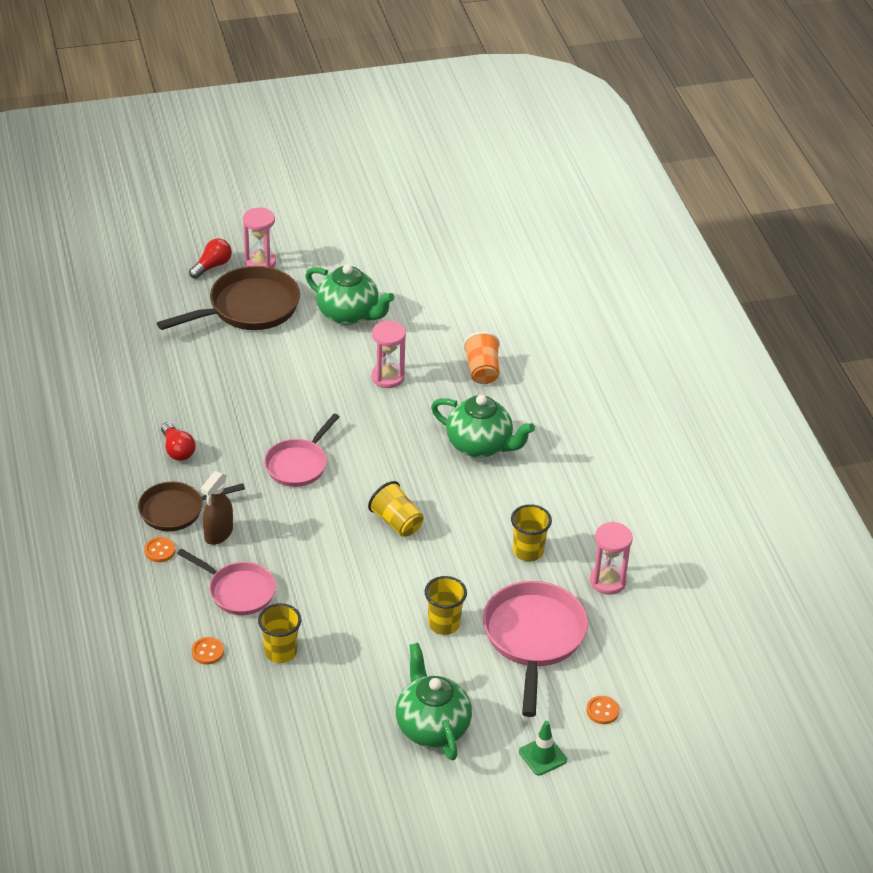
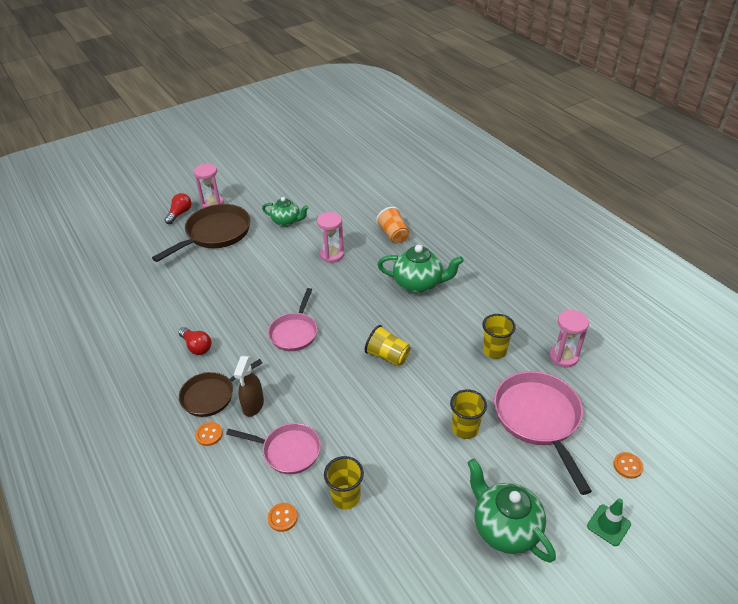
camera: 15 degrees left, 0 degrees up
green teapot [305,264,394,325] -> green teapot [262,197,309,227], size x0.67

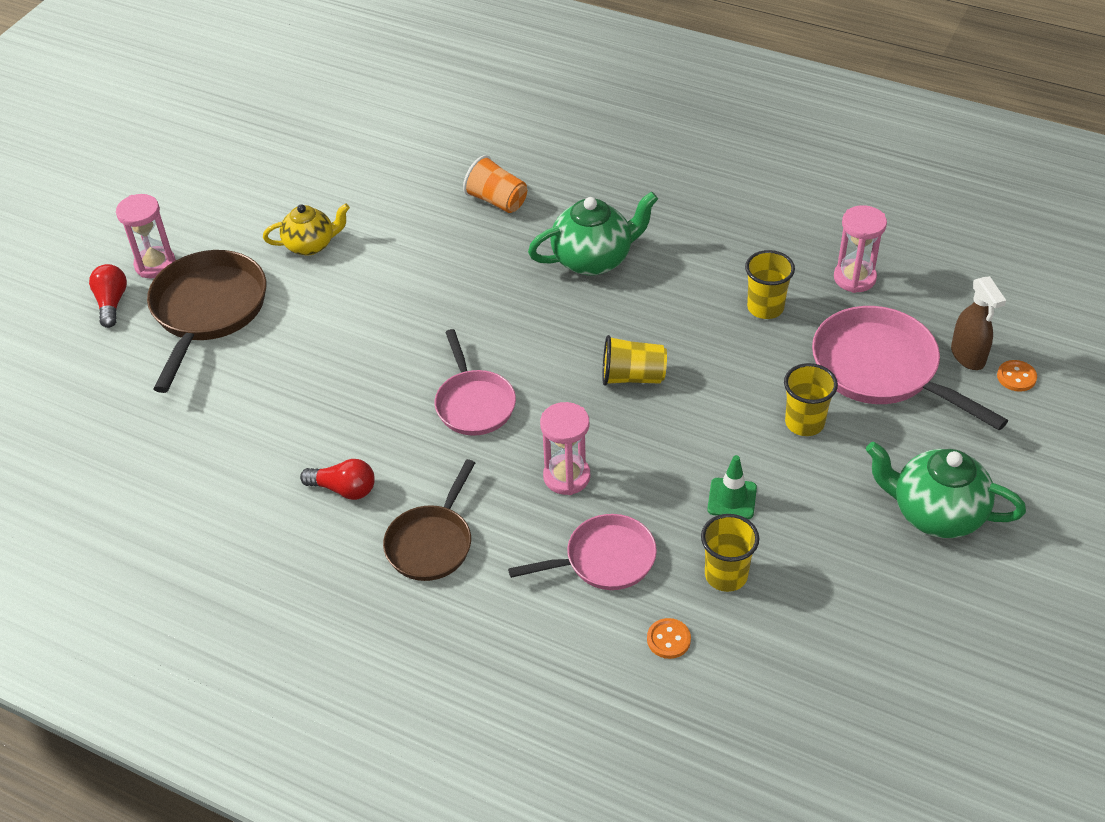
camera: 30 degrees left, 5 degrees up
orange button [195,422,223,446] -> none
brown spray bottle [234,356,264,417] -> brown spray bottle moved to [951,276,1006,370]
green teapot [262,197,309,227] -> yellow teapot [263,203,350,256]
pink hourglass [317,212,344,263] -> pink hourglass moved to [540,402,590,495]
green traffic cone [587,498,631,546] -> green traffic cone moved to [707,455,757,519]

